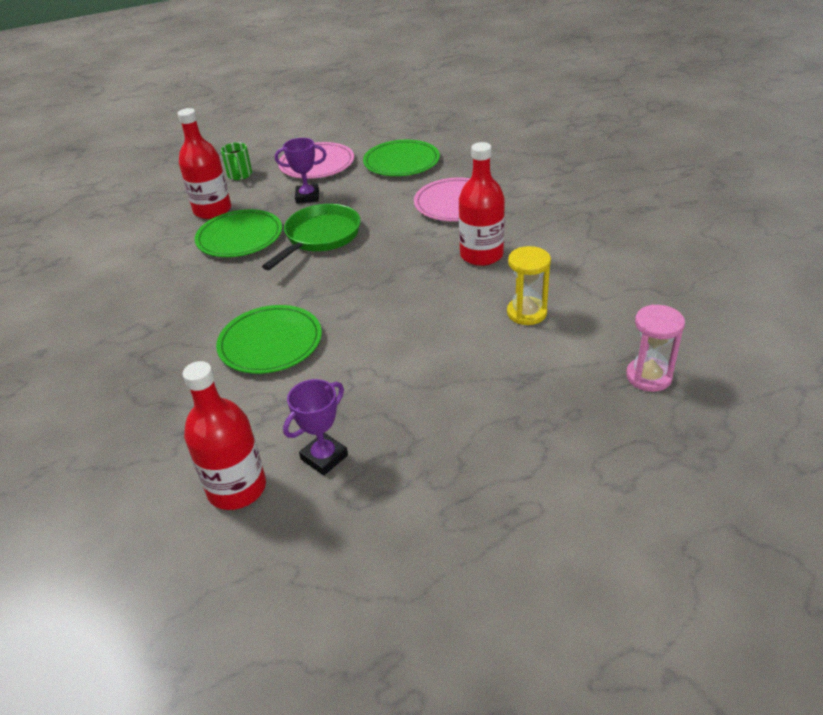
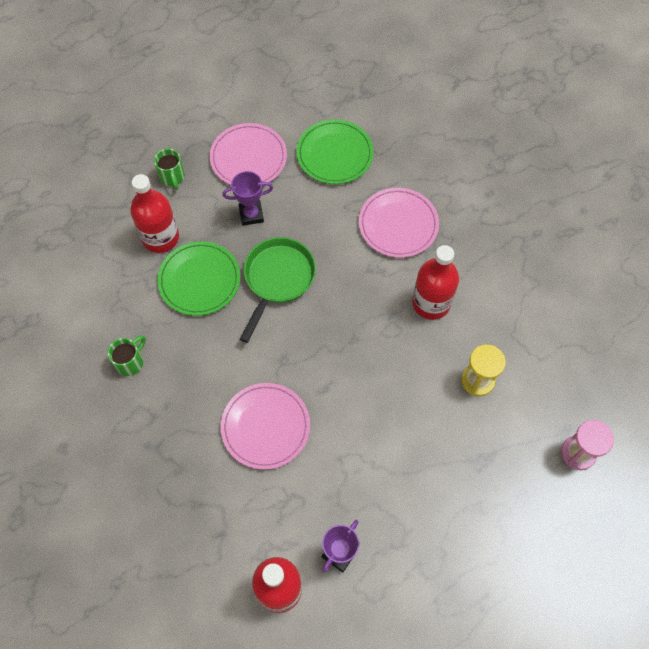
camera: 10 degrees left, 25 degrees up
green plate [216,305,322,374] -> pink plate [221,383,310,470]
none -> green mug [108,335,146,376]

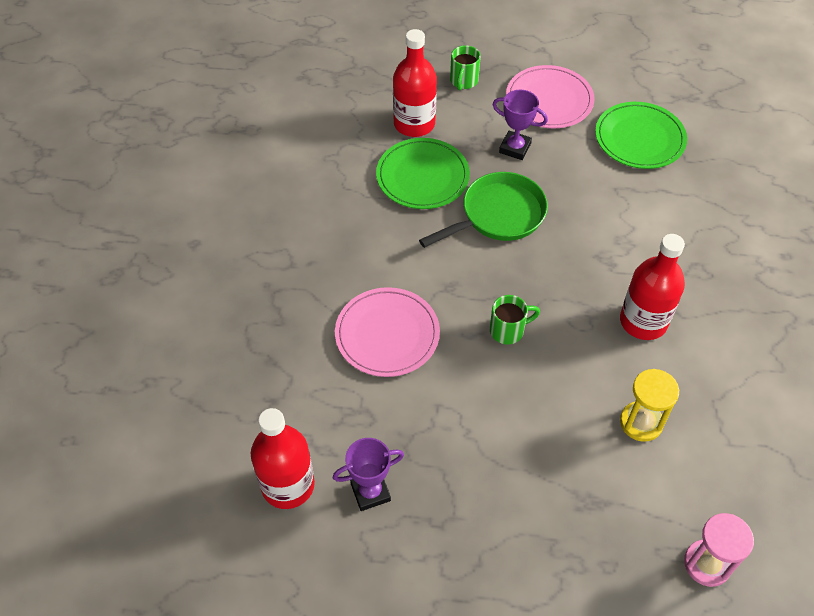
camera: 35 degrees right, 10 degrees down
green mug [108,335,146,376] -> green mug moved to [490,295,540,344]
pink plate [359,188,439,258] -> none

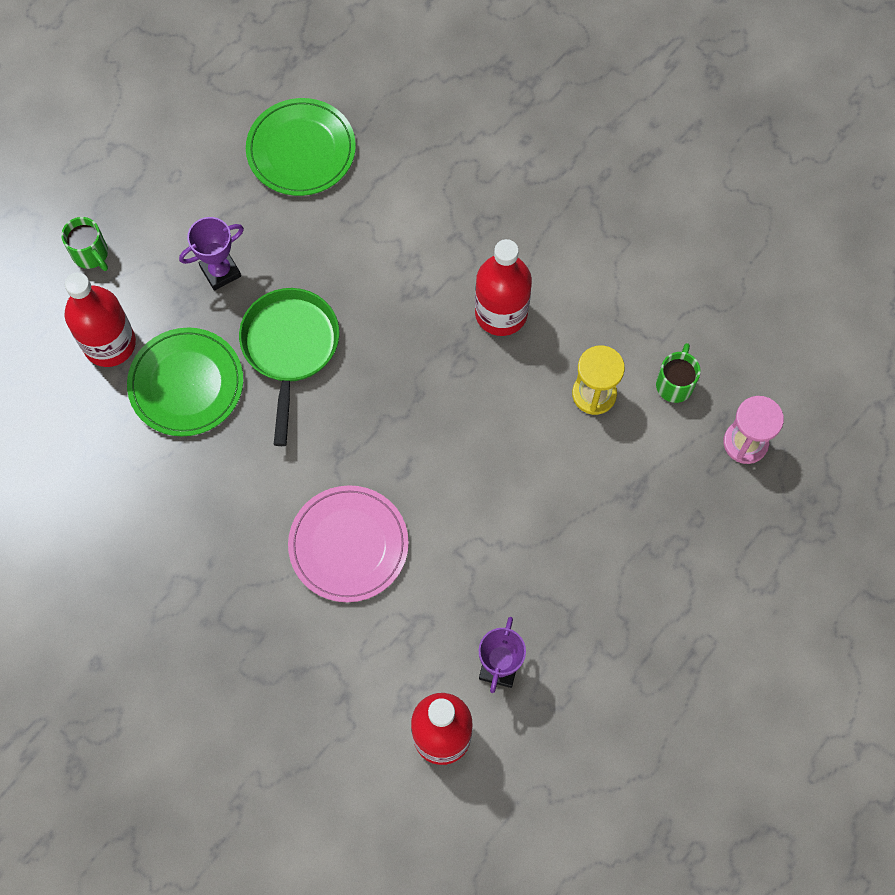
camera: 55 degrees left, 15 degrees up
green mug [490,295,540,344] -> green mug moved to [656,343,701,403]
pink plate [506,65,595,128] -> none

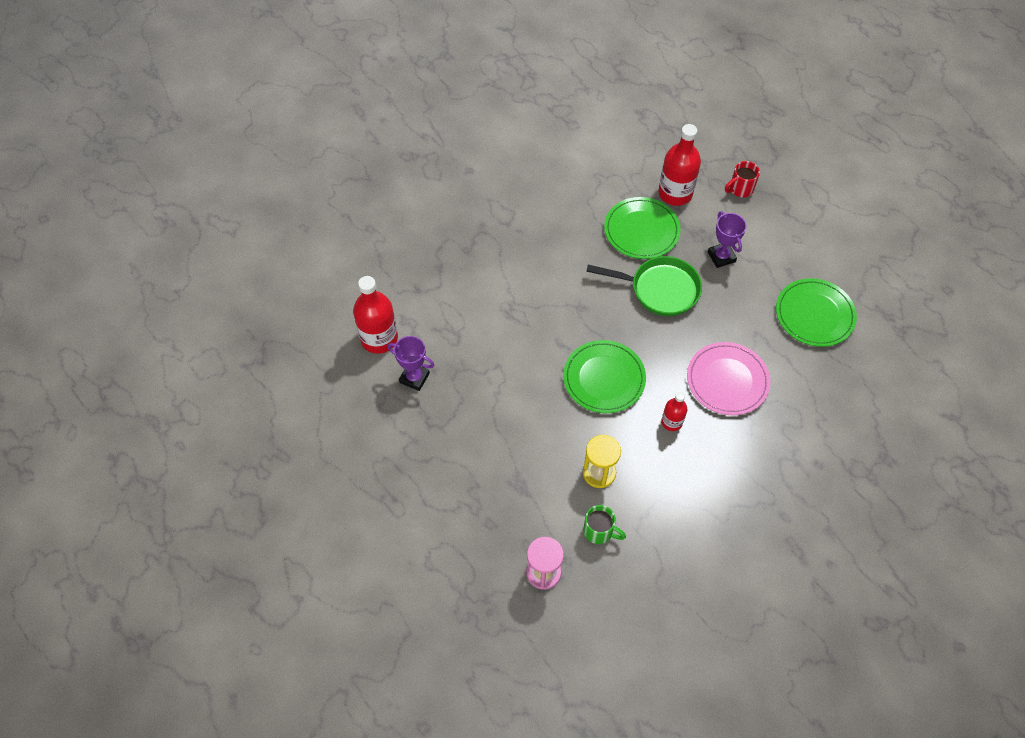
camera: 100 degrees right, 10 degrees down
green mug [61,217,108,271] -> red mug [725,161,760,197]
pink plate [288,485,409,602] -> pink plate moved to [687,342,770,415]
red bottle [475,239,532,336] -> red bottle [661,392,687,431], size x0.55
none -> green plate [563,340,646,413]

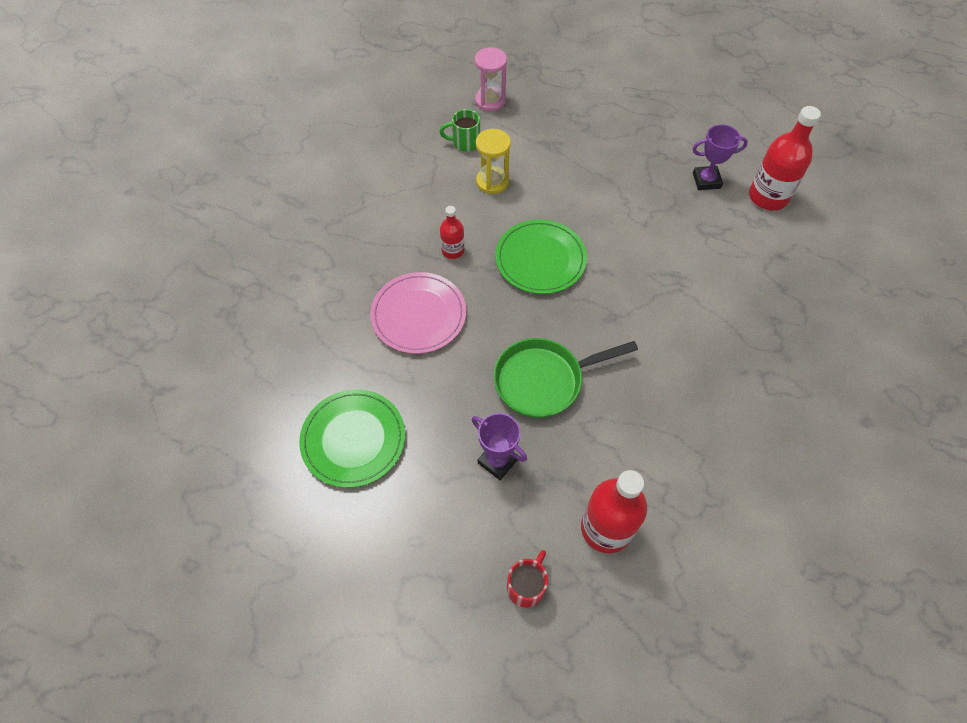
camera: 150 degrees right, 0 degrees up
green plate [604,197,681,259] -> none

